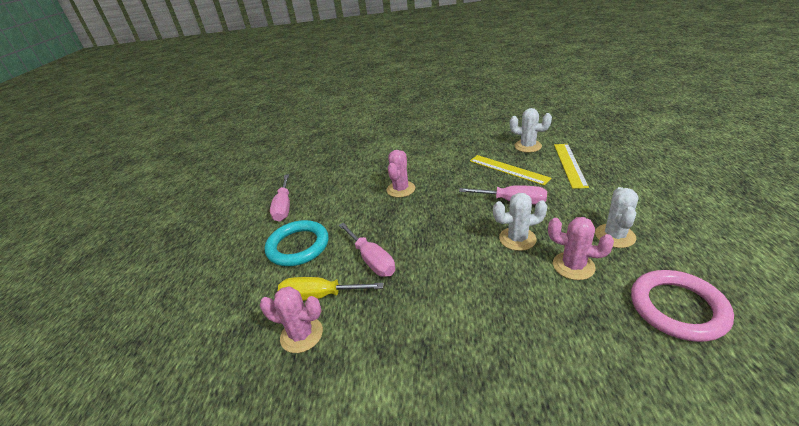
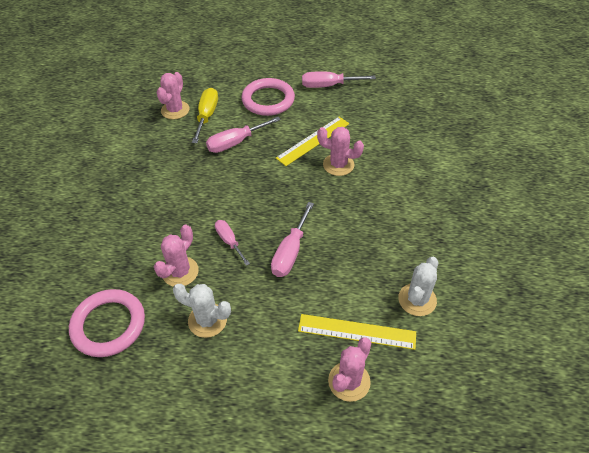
camera: 90 degrees right, 15 degrees up
turquoise ring [265,220,328,266] -> pink ring [241,78,295,116]
yellow ruler [470,155,552,185] -> yellow ruler moved to [276,117,349,166]
white cactus [493,193,548,251] -> pink screwdriver [215,220,250,266]
none -> pink cactus [328,337,371,402]

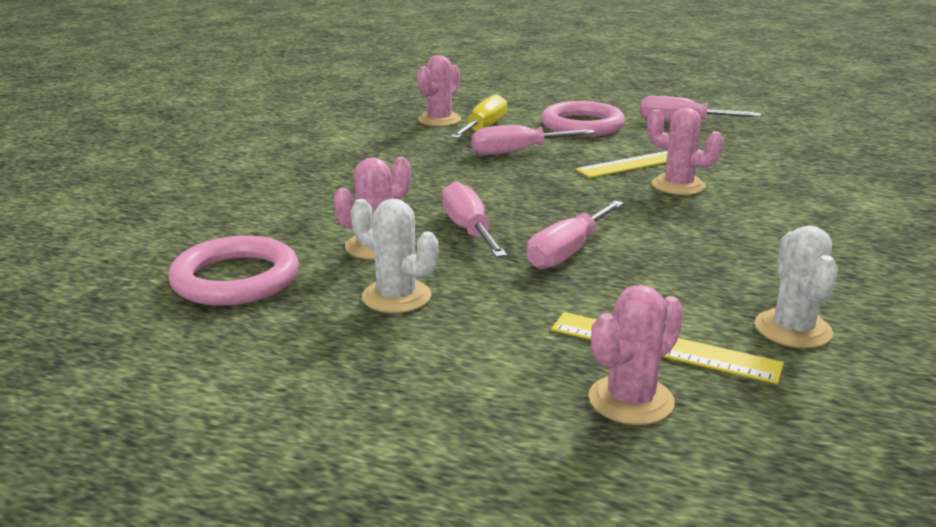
camera: 15 degrees right, 25 degrees down
pink screwdriver [215,220,250,266] -> pink screwdriver [442,181,507,258], size x1.51
white cactus [398,257,439,316] -> white cactus turned 45 degrees counterclockwise [755,226,838,348]

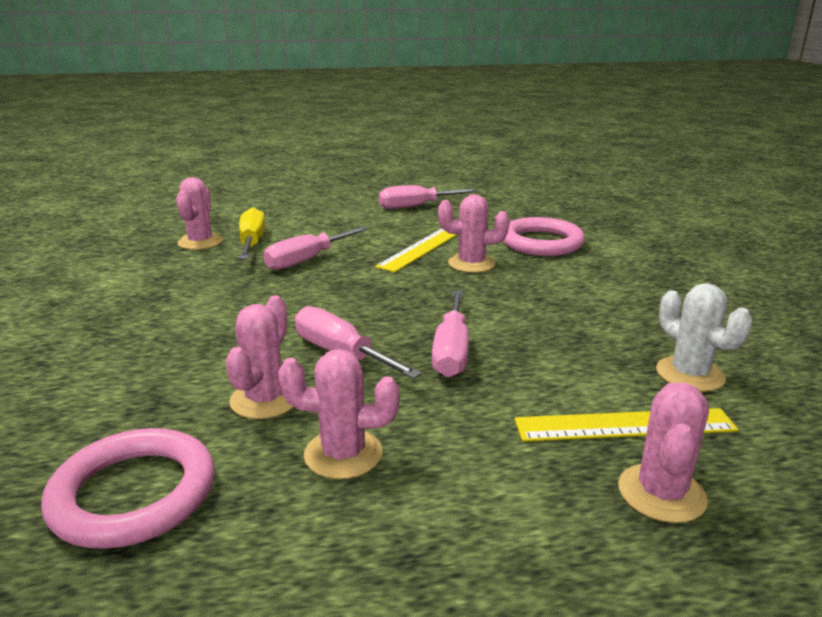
camera: 30 degrees left, 0 degrees up
white cactus [351,199,439,313] -> pink cactus [278,349,400,479]
pink ring [541,101,625,136] -> pink ring moved to [503,217,585,256]

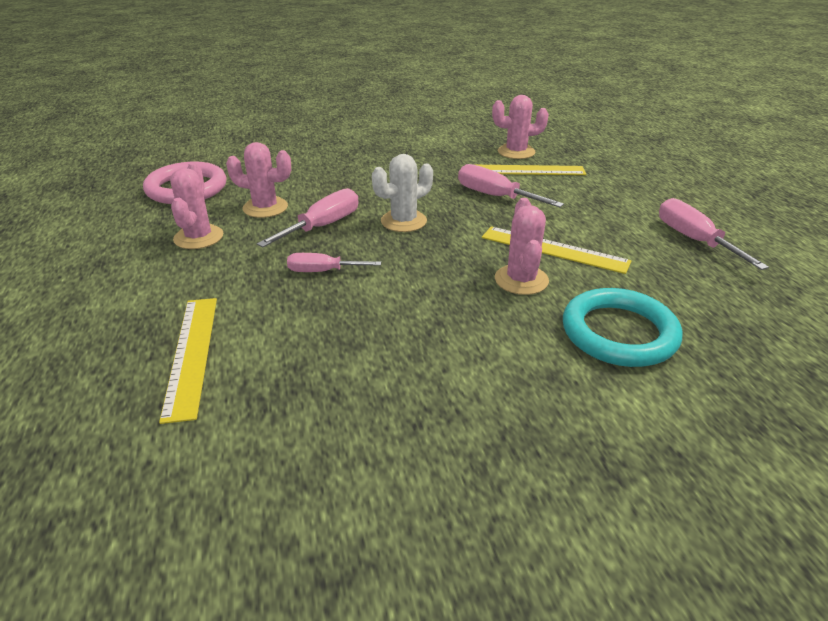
camera: 85 degrees right, 10 degrees up
yellow screwdriver [239,207,265,259] -> yellow ruler [477,165,586,175]
pink screwdriver [432,291,469,378] -> pink screwdriver [287,253,381,272], size x0.66
pink ring [503,217,585,256] -> turquoise ring [563,288,682,367]
pink cactus [618,382,709,523] -> none
white cactus [656,283,752,392] -> white cactus moved to [372,154,433,232]

